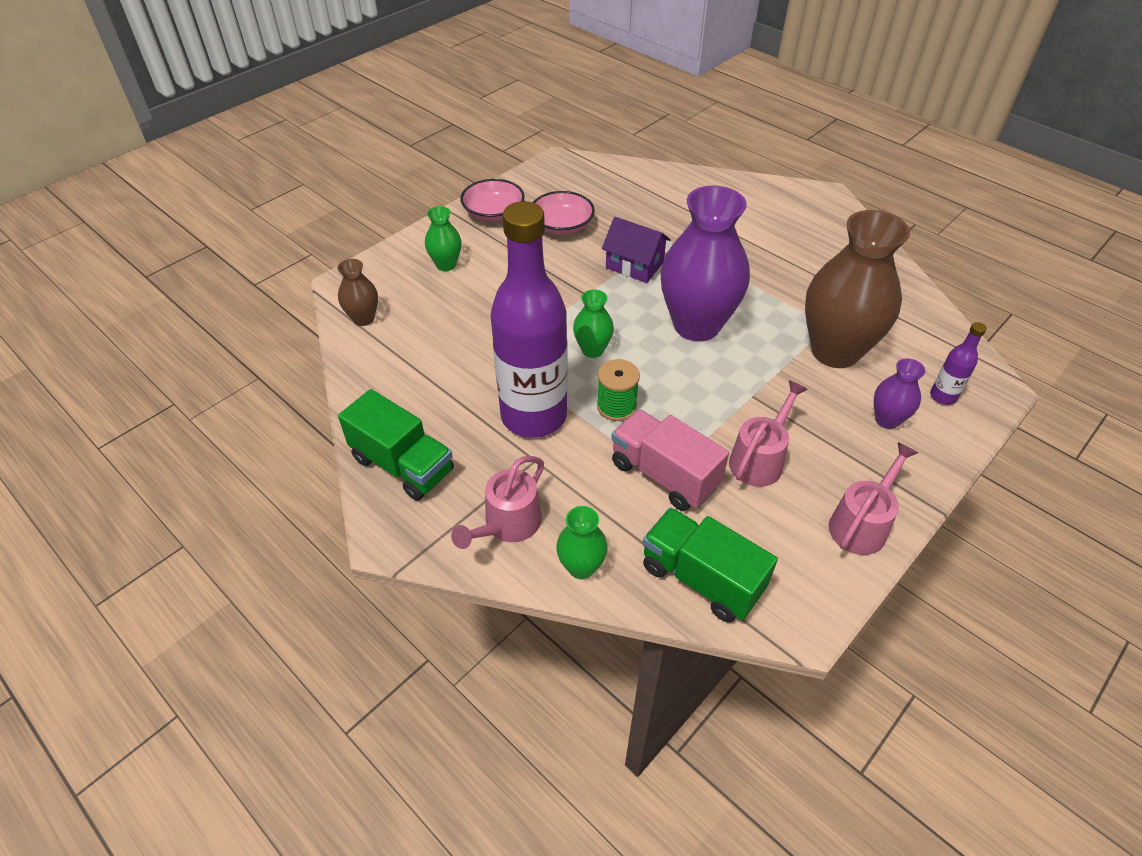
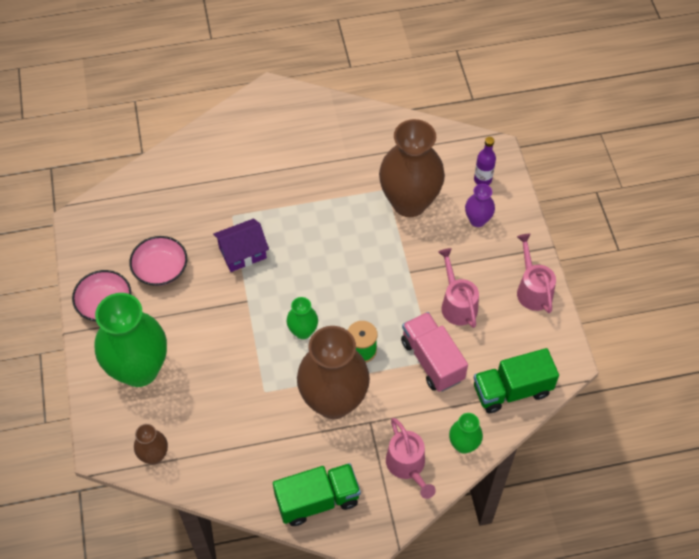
camera: 55 degrees left, 10 degrees up
green vase [425,206,461,271] -> green vase [95,293,167,387], size x2.17
purple bottle [490,201,568,438] -> brown vase [297,326,370,419]
pink truck [611,409,729,511] -> pink truck turned 75 degrees clockwise [401,312,468,392]
purple vase [661,185,750,341] -> none

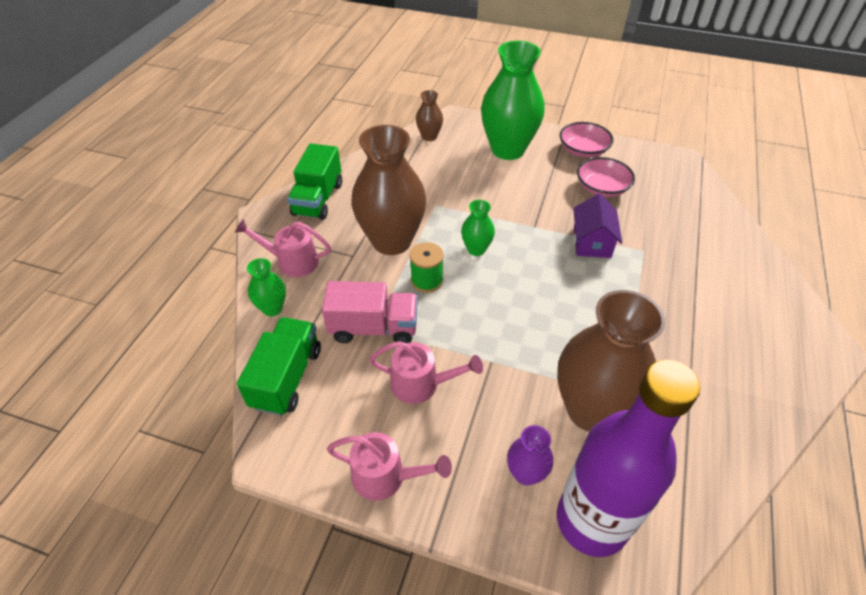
camera: 120 degrees right, 10 degrees down
purple bottle [474,137,496,185] -> purple bottle [557,360,700,557], size x2.48

